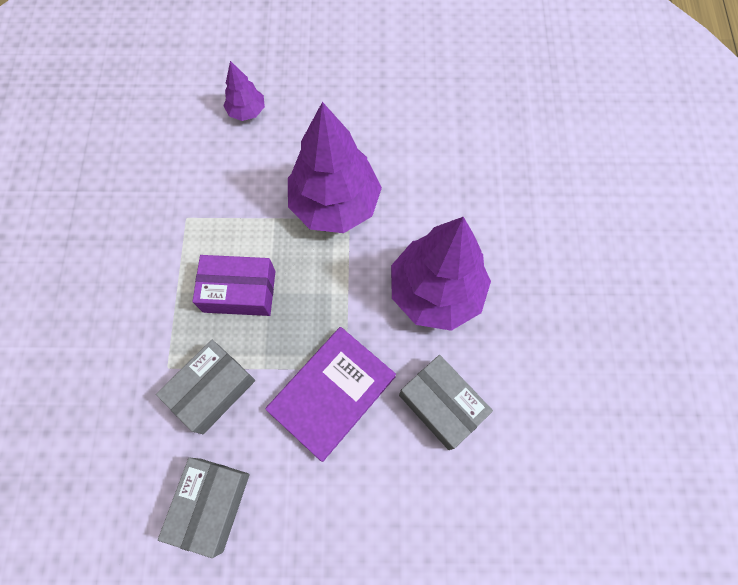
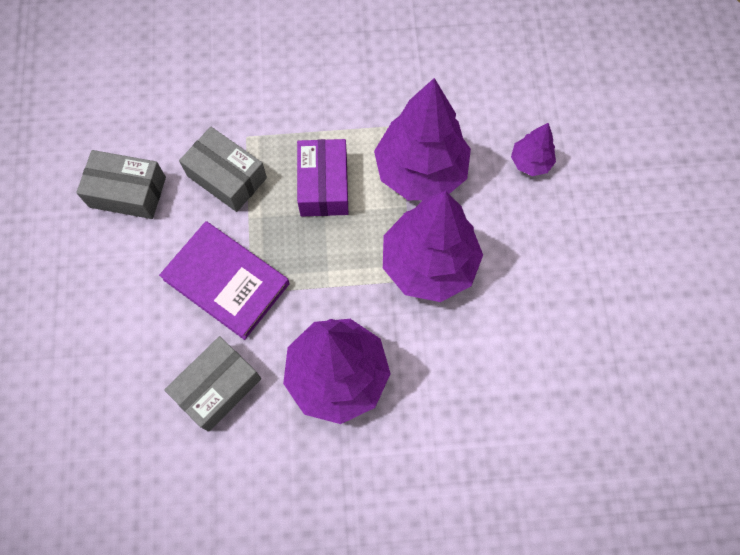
camera: 85 degrees right, 0 degrees up
none -> purple tree [374,78,471,200]

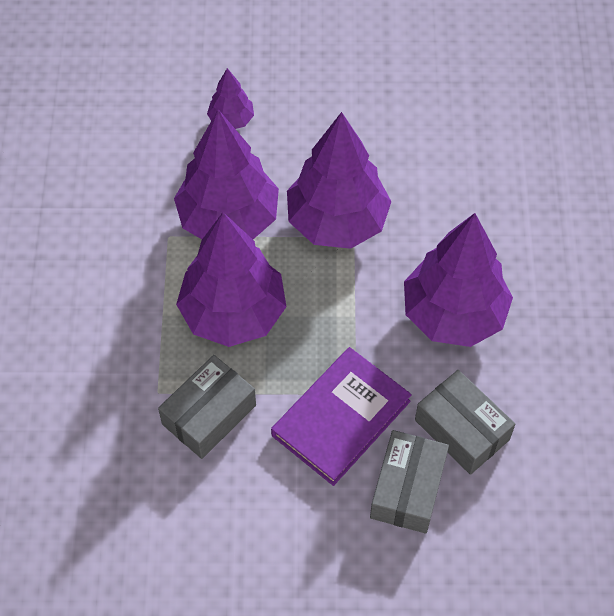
camera: 85 degrees left, 10 degrees down
grey box [76,150,166,219] -> grey box moved to [370,430,449,534]
purple box [297,139,348,216] -> purple tree [176,212,286,347]

